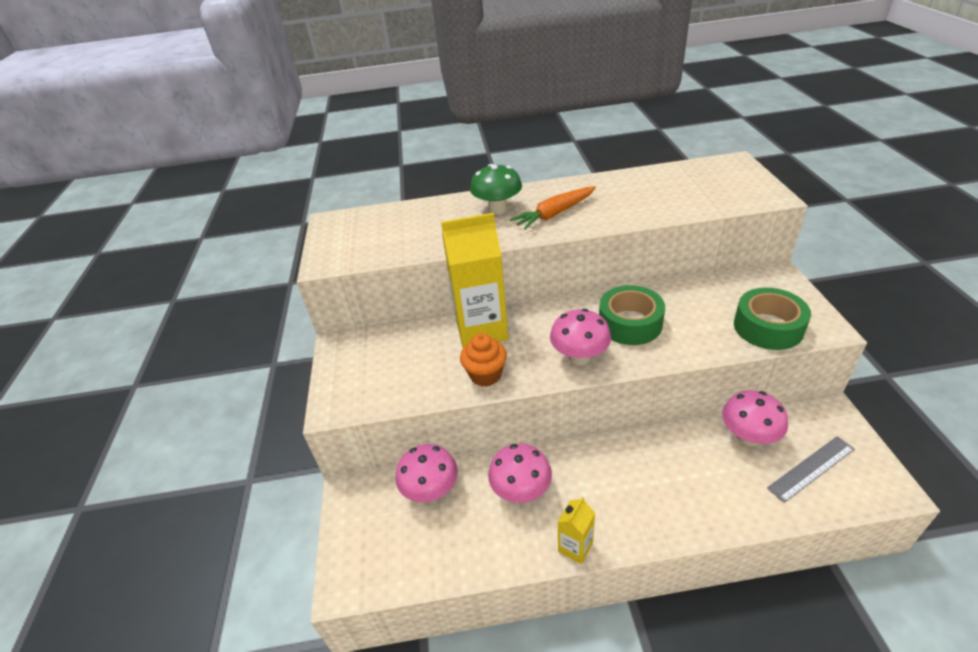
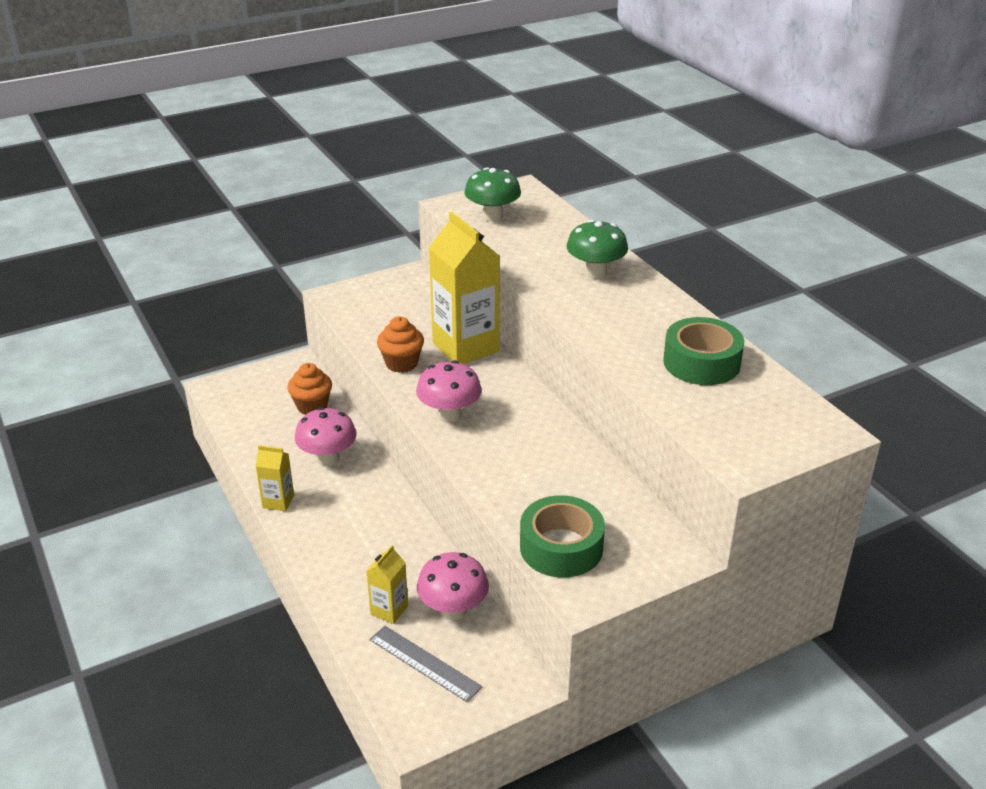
camera: 65 degrees right, 5 degrees down
pink mushroom [396,444,458,502] -> orange cupcake [287,363,332,415]
orange carrot [510,186,596,230] -> none
green tape [599,285,665,345] -> green tape moved to [663,317,744,385]
none -> yellow carton [366,545,408,624]
none -> green mushroom [465,167,521,222]

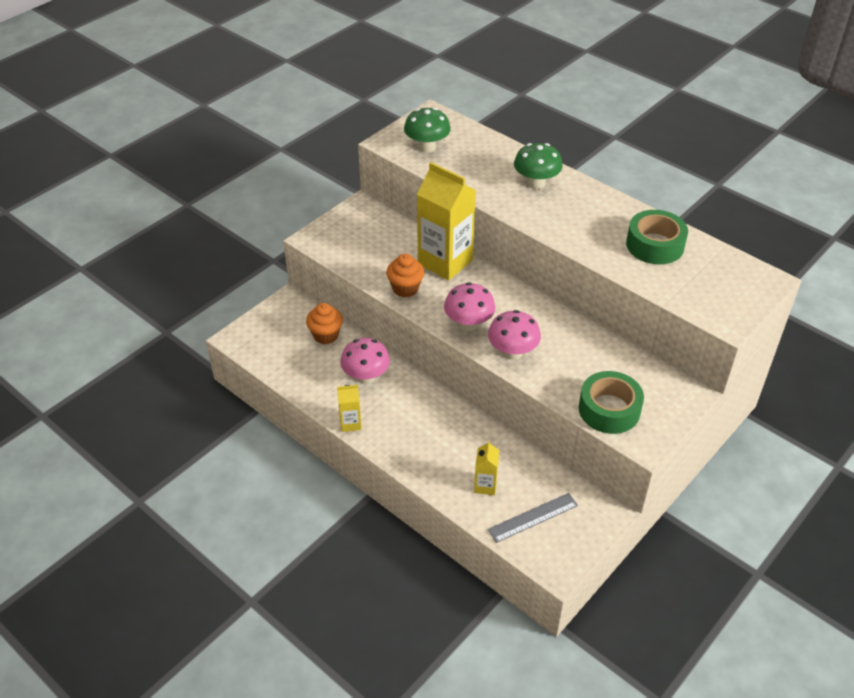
camera: 20 degrees left, 10 degrees up
grey ruler [369,626,482,702] -> grey ruler turned 45 degrees counterclockwise [488,493,578,543]
pink mushroom [417,552,489,620] -> pink mushroom moved to [488,310,541,360]

